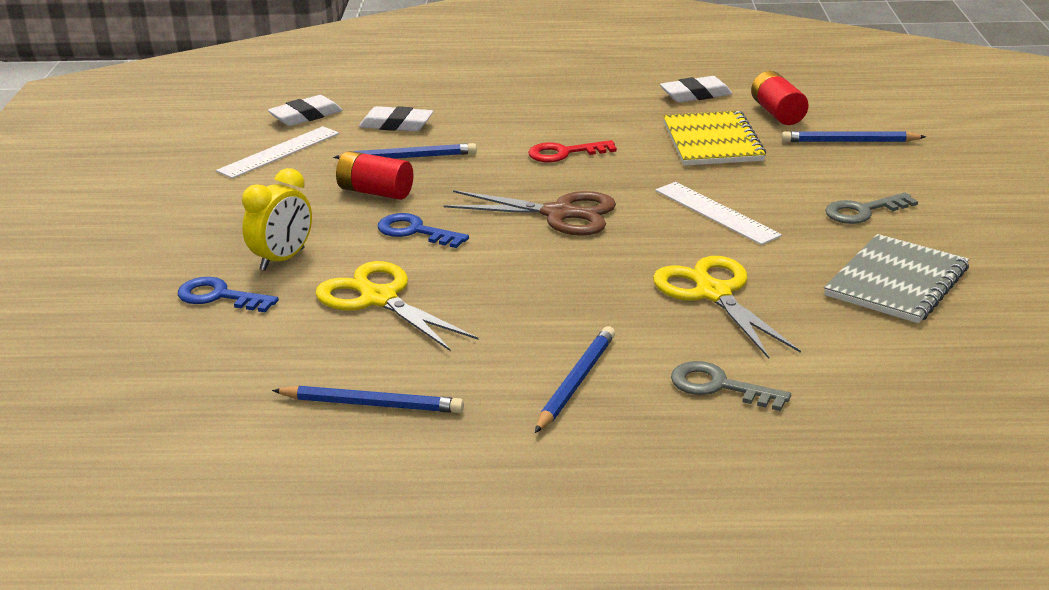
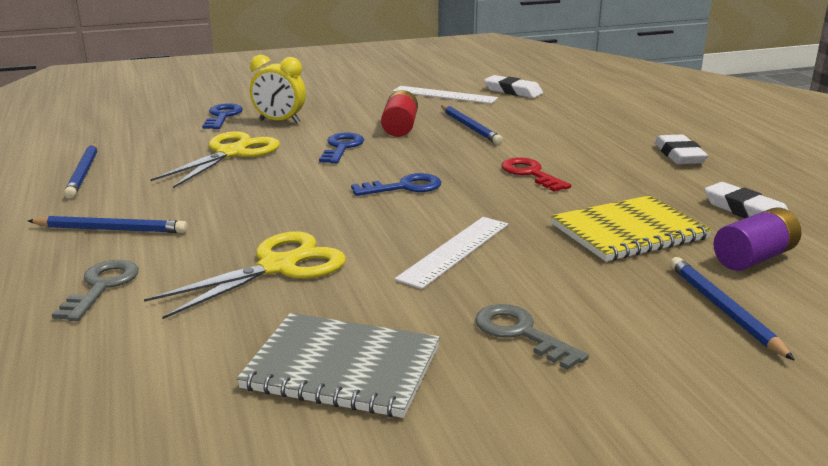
camera: 70 degrees right, 5 degrees down
white eraser [359,106,433,131] -> white eraser moved to [654,134,708,164]
brown scissors [443,190,616,236] -> blue key [351,173,441,196]
red battery [751,71,809,125] -> purple battery [714,207,801,271]

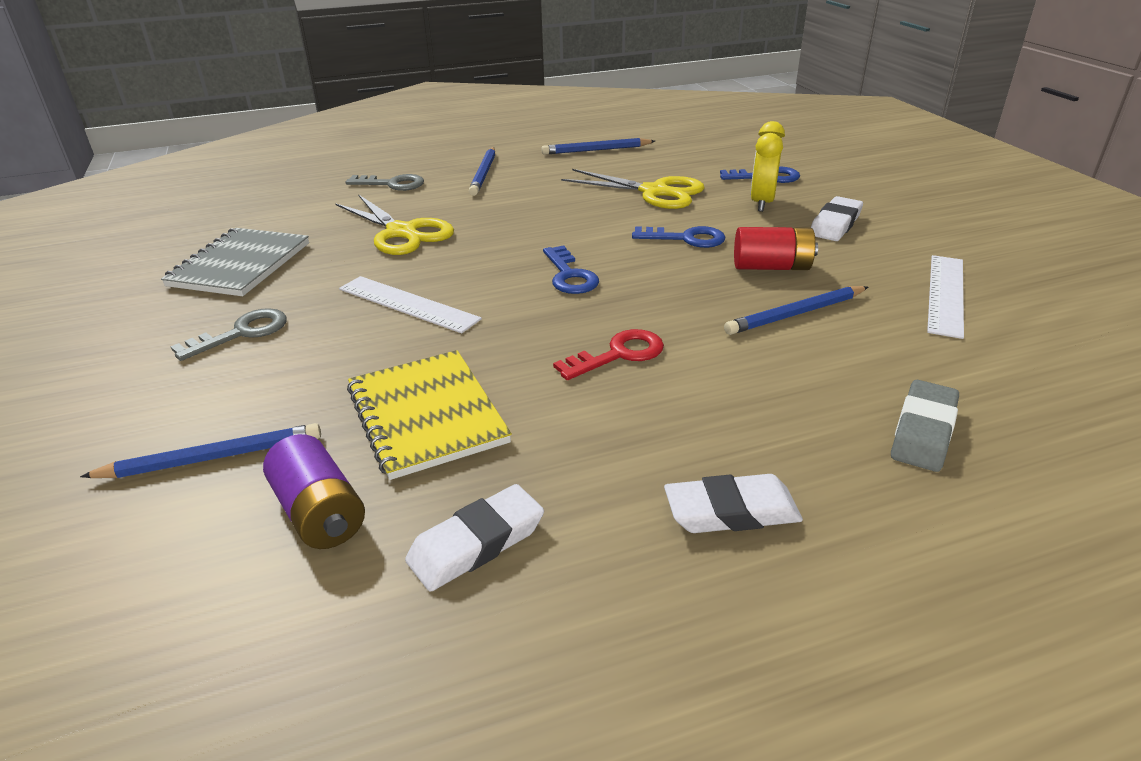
camera: 90 degrees right, 10 degrees up
white eraser [484,75,543,98] -> white eraser moved to [811,196,863,241]
none -> grey eraser [891,380,959,472]

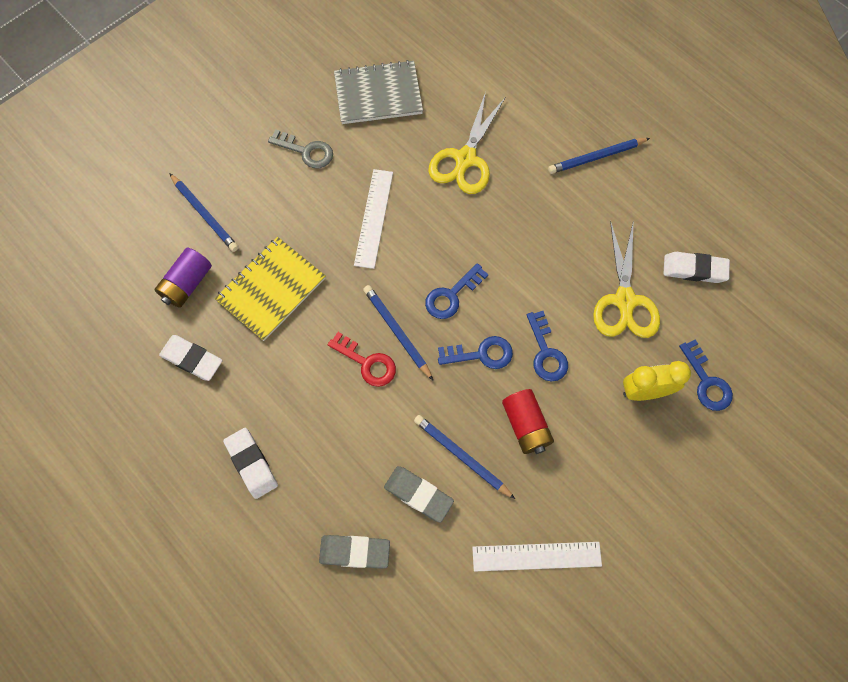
camera: 65 degrees right, 35 degrees up
grey key [345,174,424,191] -> none
blue pencil [541,138,655,155] -> blue pencil moved to [363,285,433,380]
white eraser [811,196,863,241] -> white eraser moved to [663,252,730,283]
none -> grey eraser [384,466,454,523]
none -> blue key [438,336,513,369]

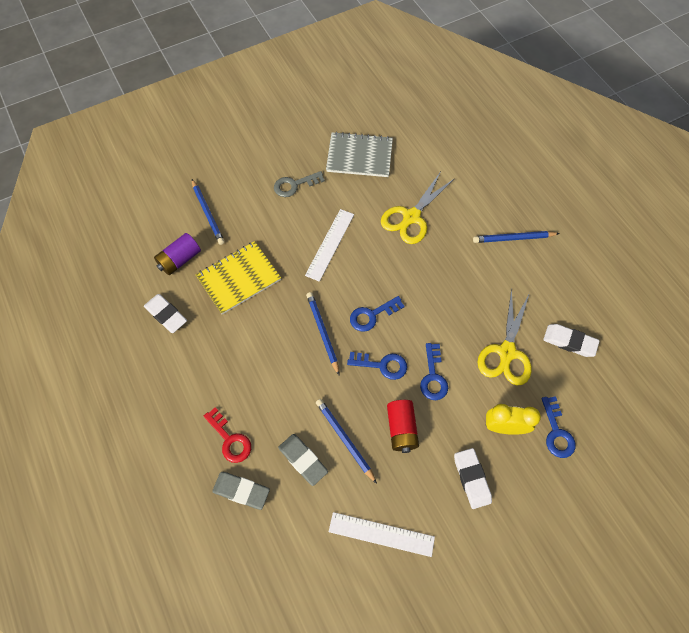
camera: 15 degrees right, 5 degrees down
white eraser [223,428,278,499] -> white eraser moved to [454,448,492,509]
grey key [268,129,333,168] -> grey key turned 120 degrees clockwise [274,171,325,197]
red key [327,332,396,387] -> red key moved to [204,408,251,463]

